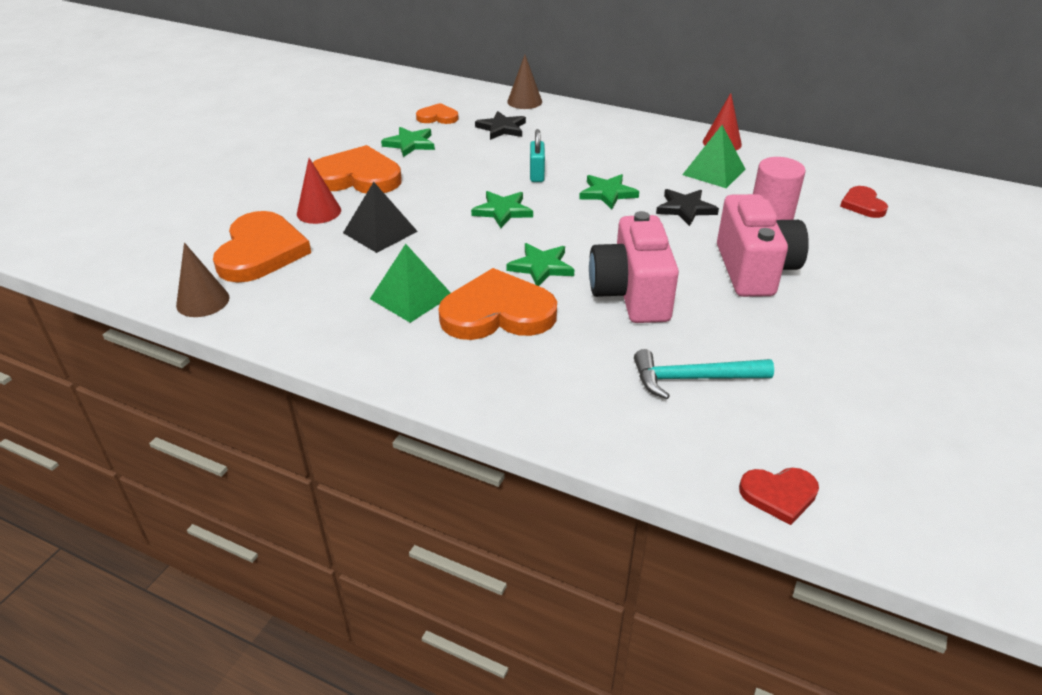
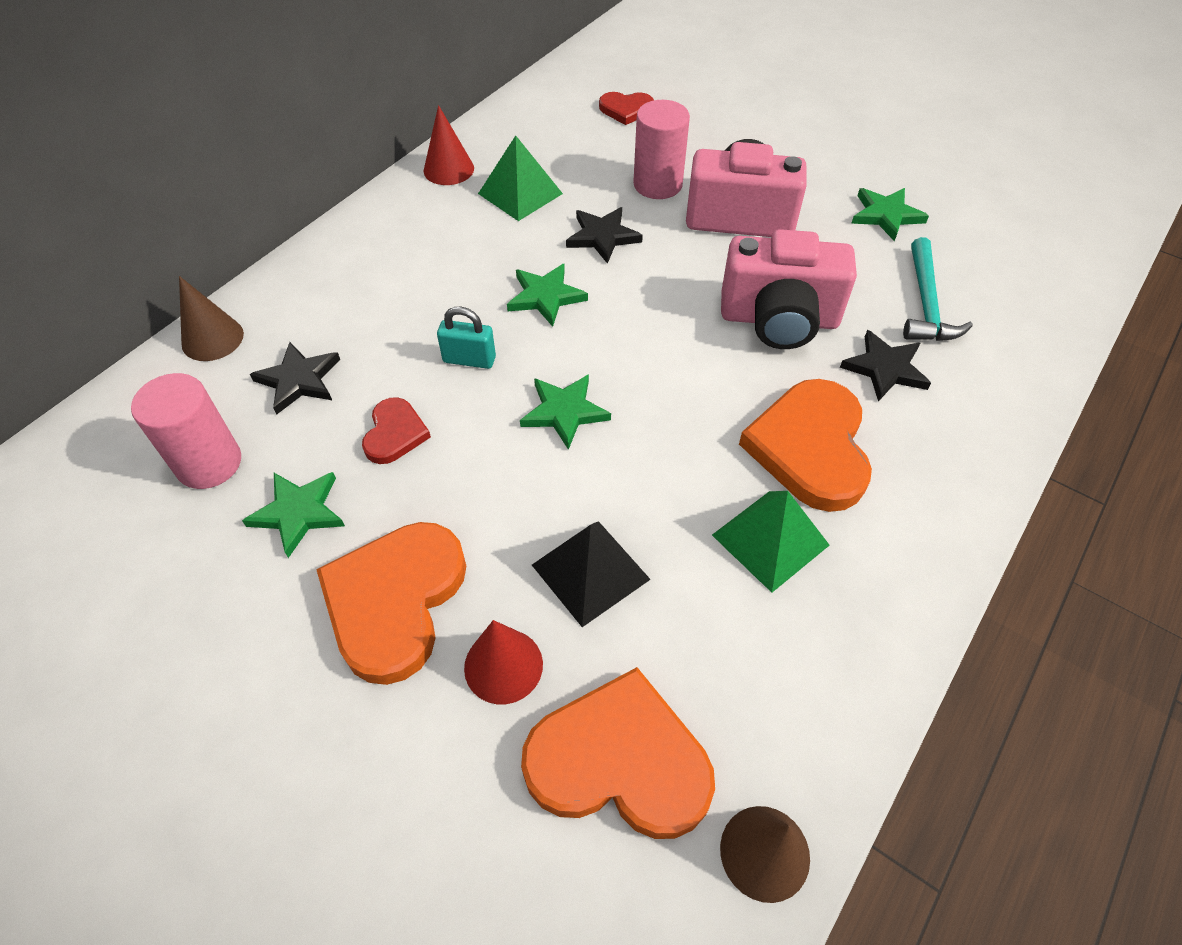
camera: 80 degrees left, 15 degrees up
orange heart [416,103,459,124] -> pink cylinder [131,373,241,489]
green star [506,243,574,286] -> green star moved to [851,188,929,241]
red heart [739,468,819,525] -> red heart moved to [362,397,431,464]
none -> black star [840,330,931,402]

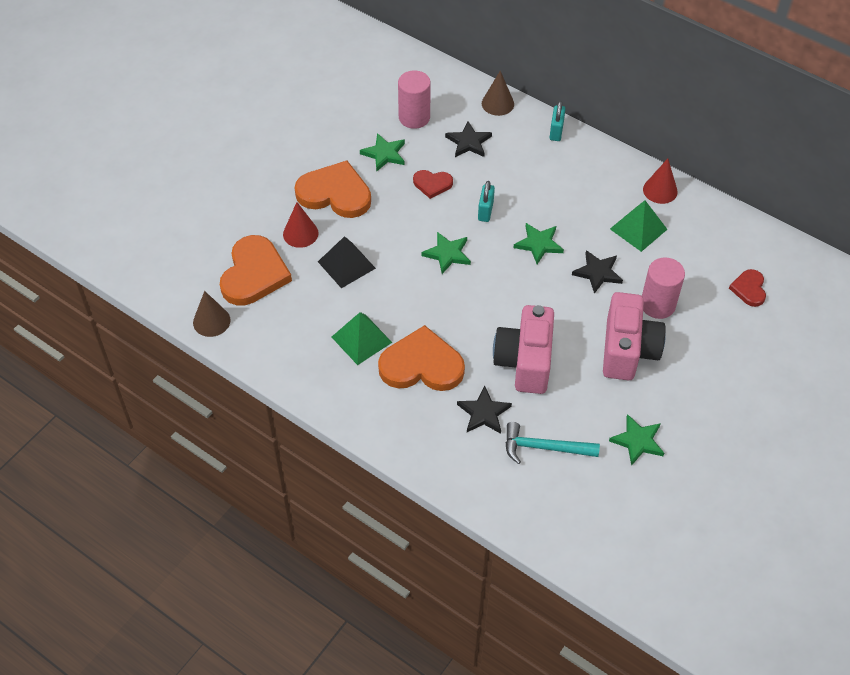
camera: 90 degrees right, 0 degrees up
none -> turquoise padlock [550,101,565,141]

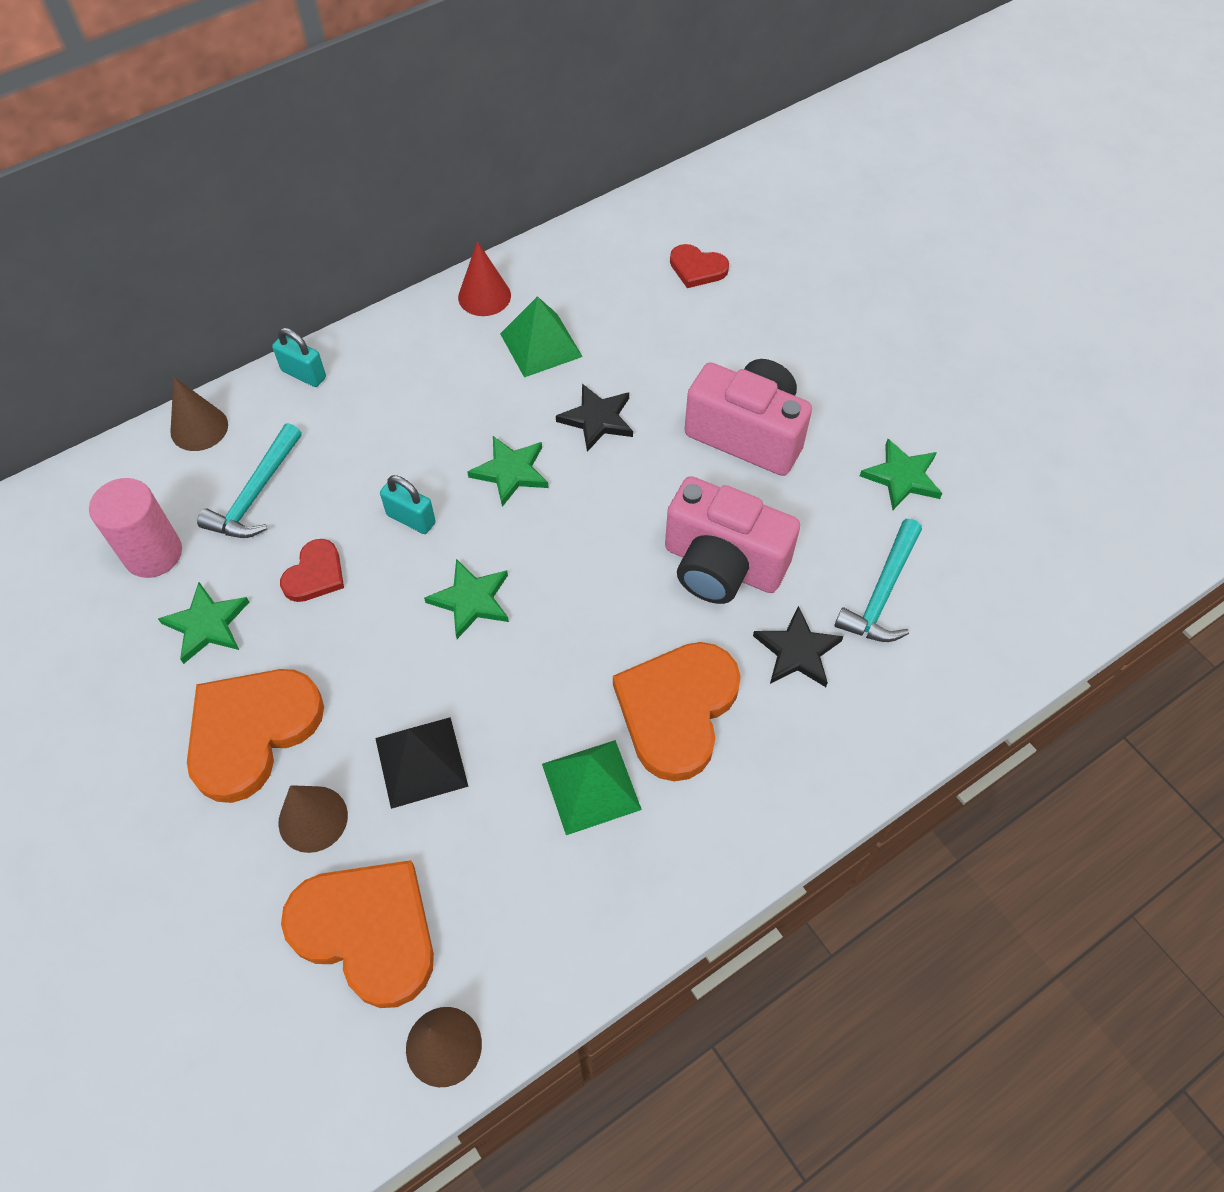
camera: 70 degrees left, 5 degrees up
red cone [283,202,319,248] -> brown cone [278,785,348,853]
black star [445,121,492,157] -> turquoise hammer [197,423,302,538]
pink cylinder [642,257,685,319] -> none

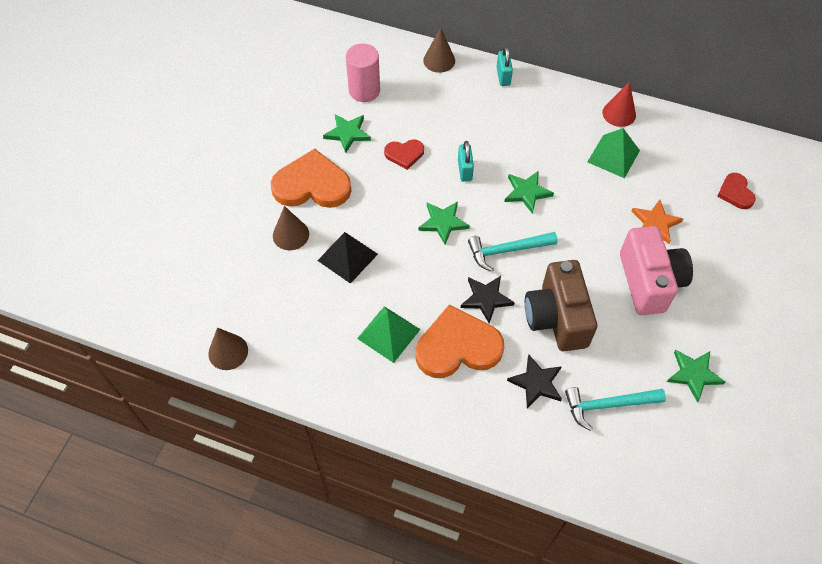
camera: 55 degrees right, 0 degrees up
turquoise hammer [197,423,302,538] -> turquoise hammer moved to [468,232,558,272]
orange heart [281,860,434,1008] -> none
black star [556,384,633,452] -> black star moved to [461,276,515,323]
pink camera [665,476,800,604] -> brown camera [525,260,597,351]
none -> orange star [631,200,683,244]

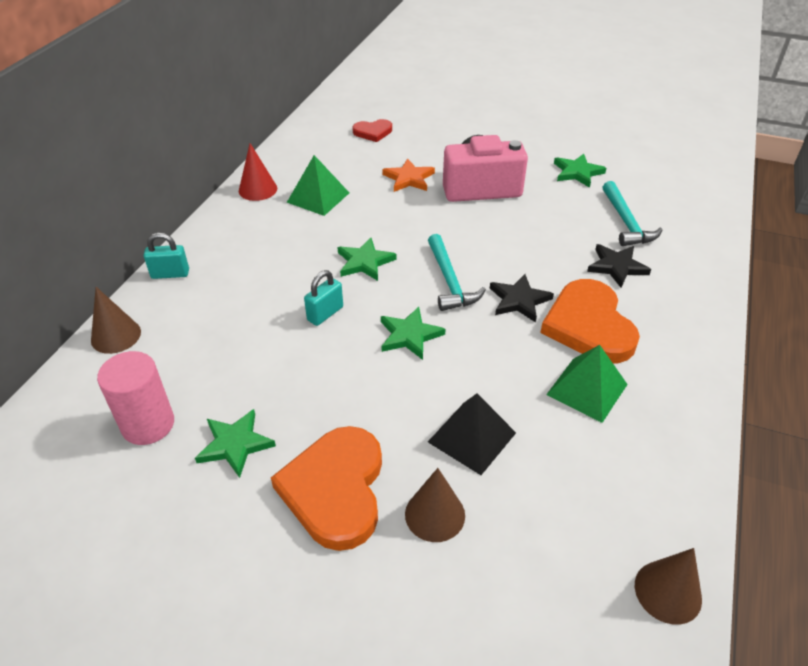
camera: 90 degrees left, 15 degrees down
red heart [384,139,424,170] -> none
turquoise padlock [458,141,474,182] -> turquoise padlock turned 45 degrees counterclockwise [304,270,343,326]
brown camera [525,260,597,351] -> none

